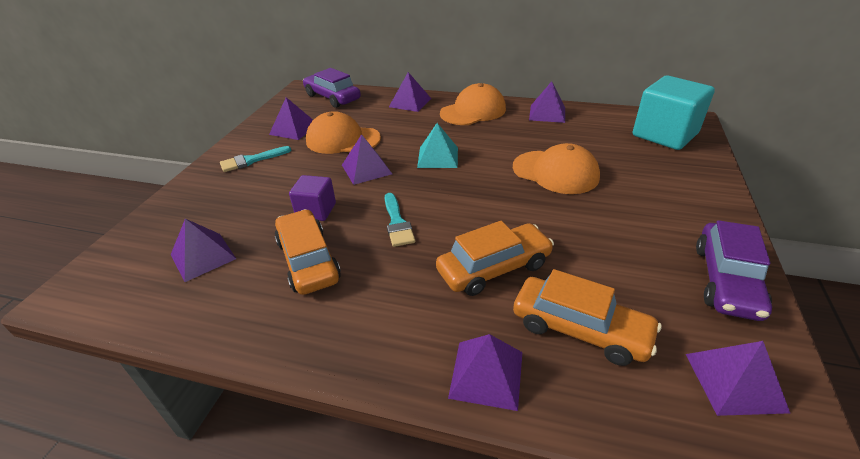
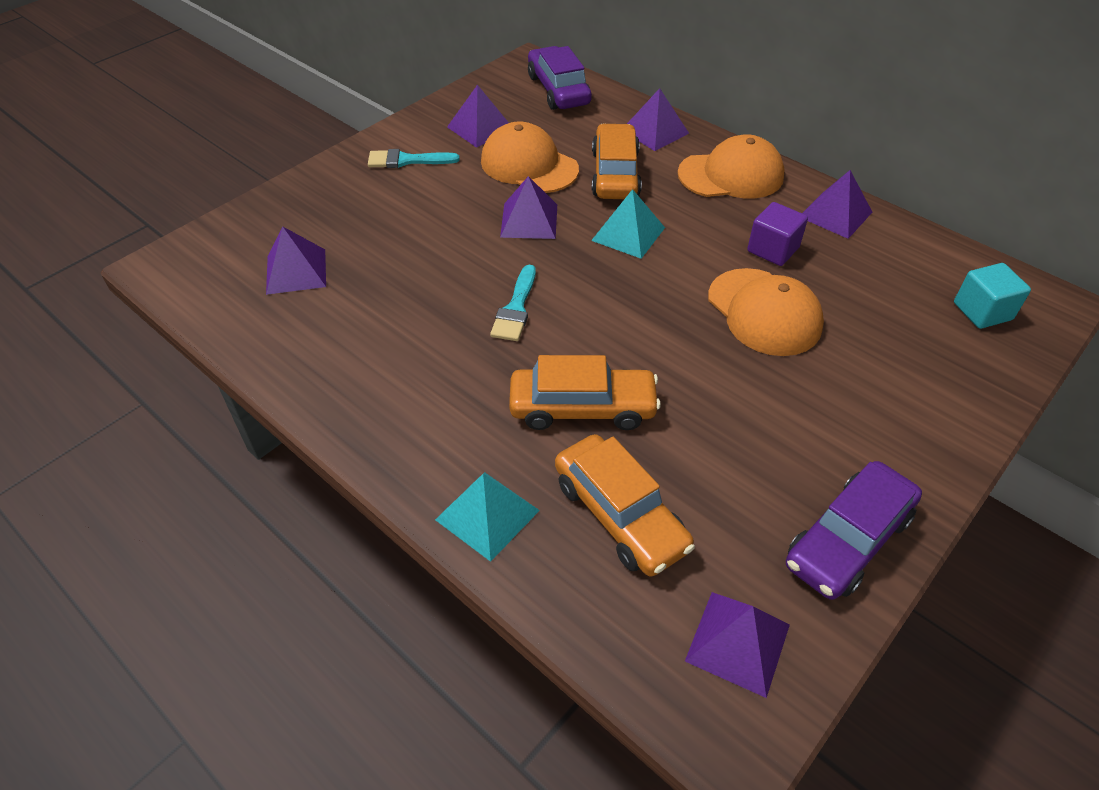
camera: 25 degrees right, 10 degrees up
orange car [275,209,341,295] -> orange car moved to [592,123,642,199]
purple cube [289,175,336,221] -> purple cube moved to [747,202,808,266]
purple pyramid [448,334,522,411] -> turquoise pyramid [435,472,540,562]
turquoise cube [633,76,715,150] -> turquoise cube [954,263,1031,329], size x0.55

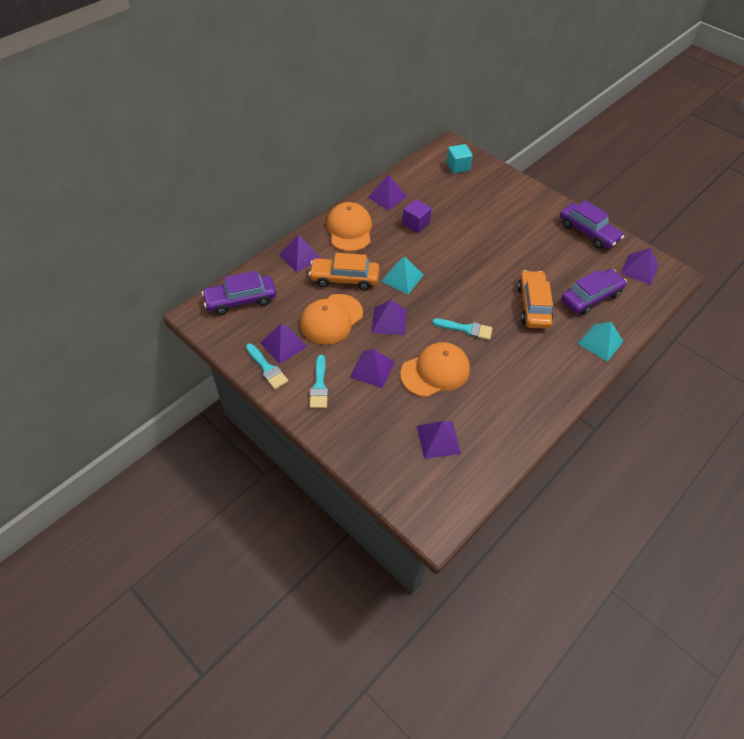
camera: 90 degrees left, 5 degrees up
orange car [555,434,695,577] -> purple car [561,269,627,315]
orange cap [708,268,824,356] -> orange cap moved to [400,342,470,397]
none -> turquoise brush [246,344,288,389]
none -> purple pyramid [350,349,395,389]

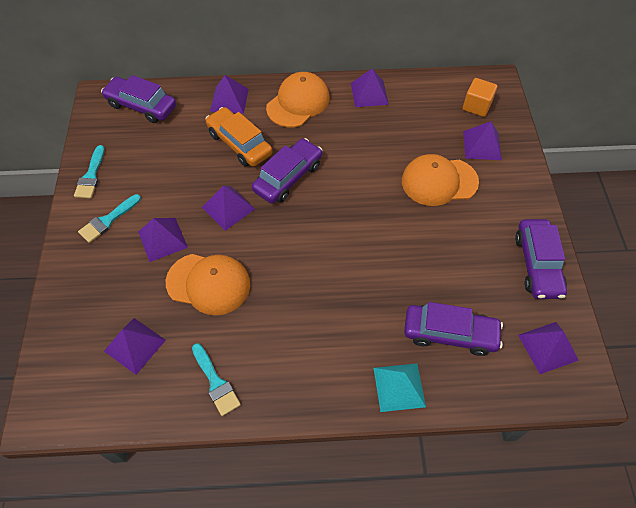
camera: 45 degrees right, 5 degrees up
purple pyramid [260,324,307,364] -> purple pyramid moved to [463,121,502,160]
orange cap [300,294,363,345] -> orange cap moved to [402,154,479,206]
turquoise pyramid [381,256,423,294] -> purple car [252,138,323,204]
purple cube [402,199,432,233] -> none
turquoise brush [432,318,493,340] -> turquoise brush moved to [192,343,241,416]
turquoise cube [446,144,473,174] -> orange cube [463,78,498,117]
orange car [517,270,554,329] -> none

